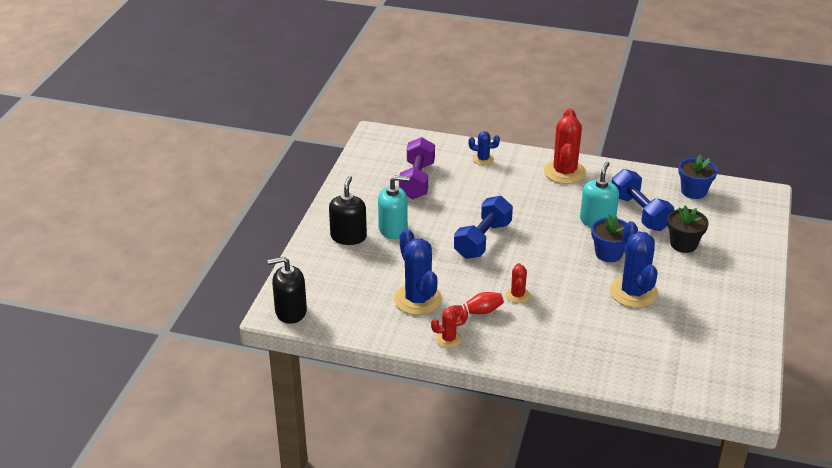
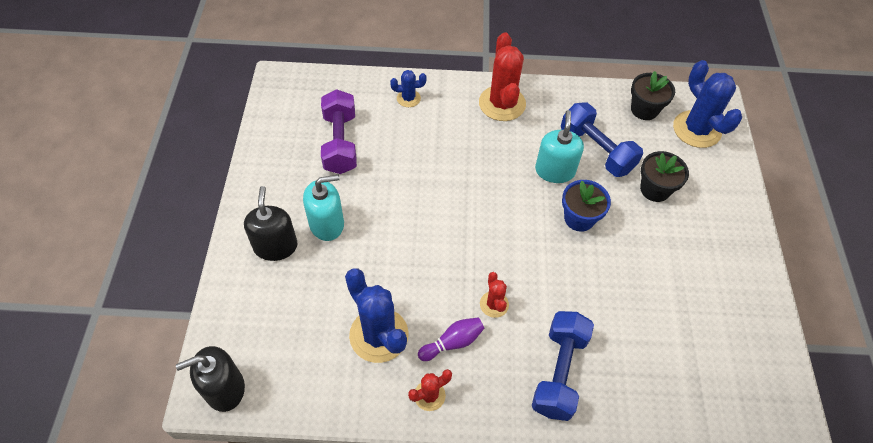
camera: 15 degrees left, 20 degrees up
red bowling pin [449,292,504,318] -> purple bowling pin [418,317,484,361]
blue dumbbell [454,196,513,259] -> blue dumbbell moved to [532,311,594,421]
blue cactus [610,221,658,308] -> blue cactus moved to [673,60,742,148]
blue flower pot [678,154,718,199] -> black flower pot [631,71,675,120]

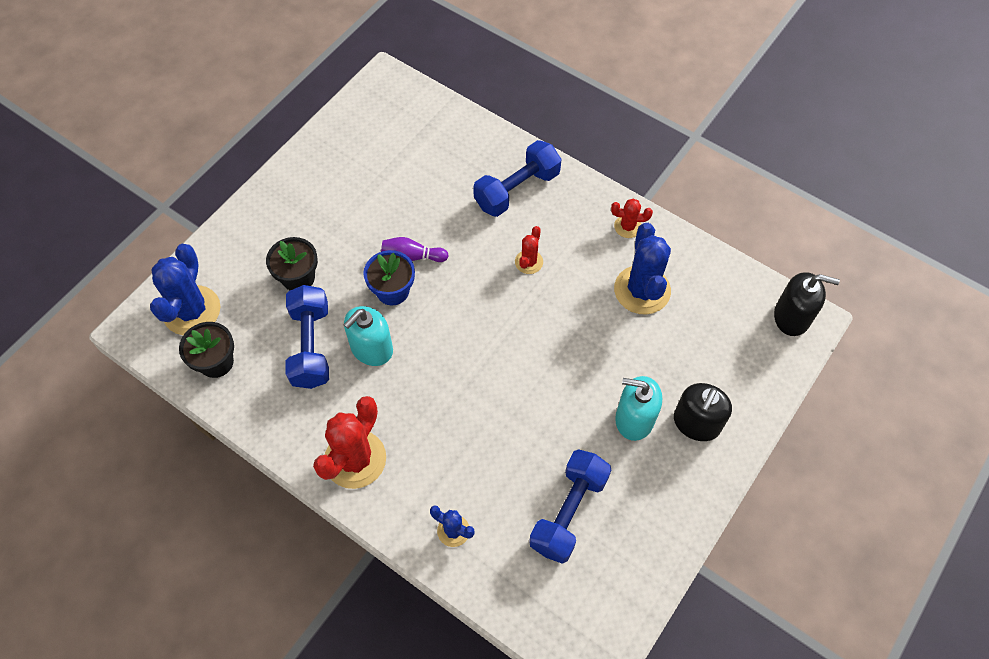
camera: 145 degrees left, 5 degrees up
purple dumbbell [321,89,357,174] -> blue dumbbell [529,449,611,564]
purple bowling pin [418,317,484,361] -> purple bowling pin moved to [381,237,449,262]

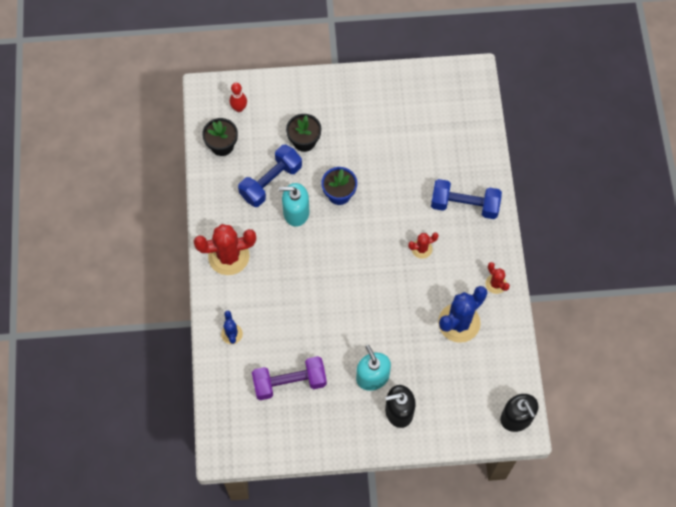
camera: 50 degrees right, 5 degrees up
blue cactus [150,244,220,335] -> red bowling pin [230,83,247,112]
purple bowling pin [381,237,449,262] -> none
blue dumbbell [529,449,611,564] -> purple dumbbell [252,356,327,400]

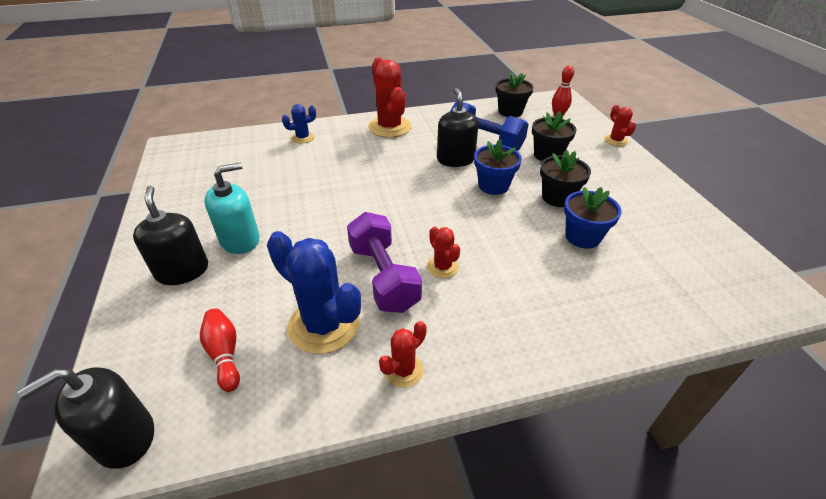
camera: 80 degrees right, 25 degrees down
purple dumbbell [252,356,327,400] -> purple dumbbell moved to [347,212,422,313]
turquoise soap dispenser [279,183,309,227] -> black soap dispenser [437,88,479,167]
blue dumbbell [431,179,502,219] -> none
none -> red bowling pin [200,308,240,392]
none -> black flower pot [540,150,591,207]
none -> blue flower pot [564,187,622,249]
none -> red cactus [604,104,636,146]

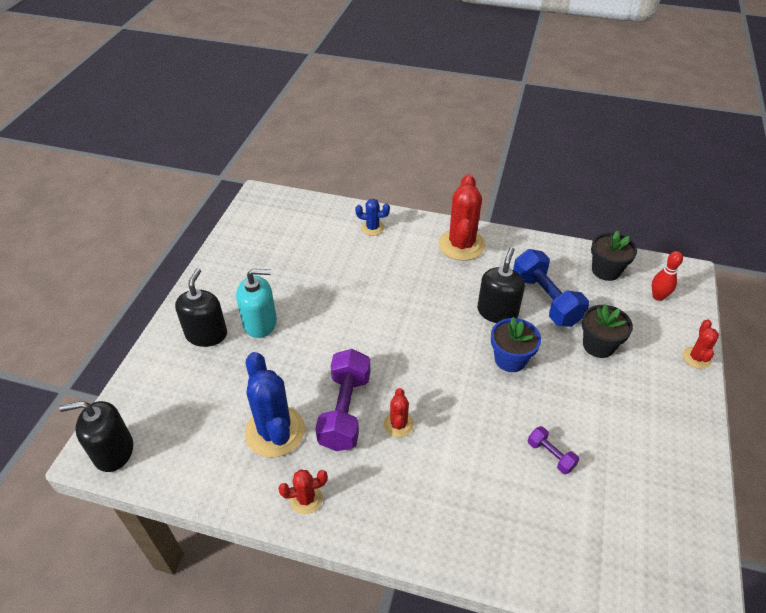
camera: 30 degrees right, 5 degrees up
red bowling pin [200,308,240,392] -> none
black flower pot [540,150,591,207] -> none
blue flower pot [564,187,622,249] -> purple dumbbell [528,426,579,474]

